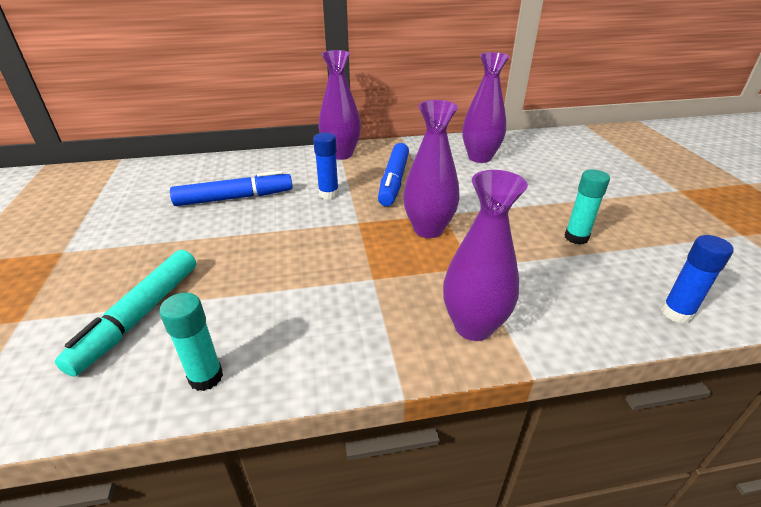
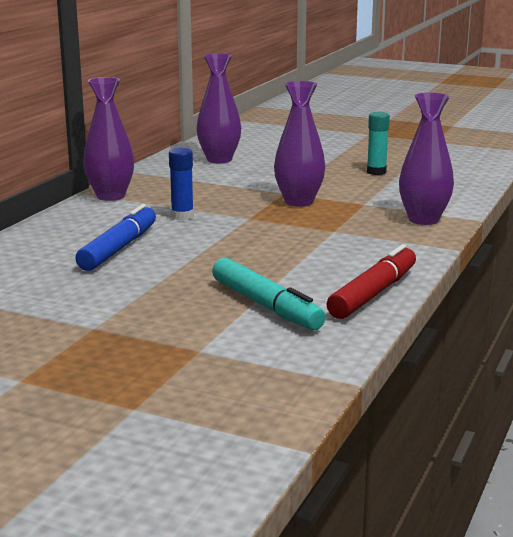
camera: 55 degrees left, 15 degrees down
turquoise glue stick [159,293,223,391] -> red marker [327,244,416,319]
blue marker [378,143,409,206] -> none
blue glue stick [661,235,734,323] -> none

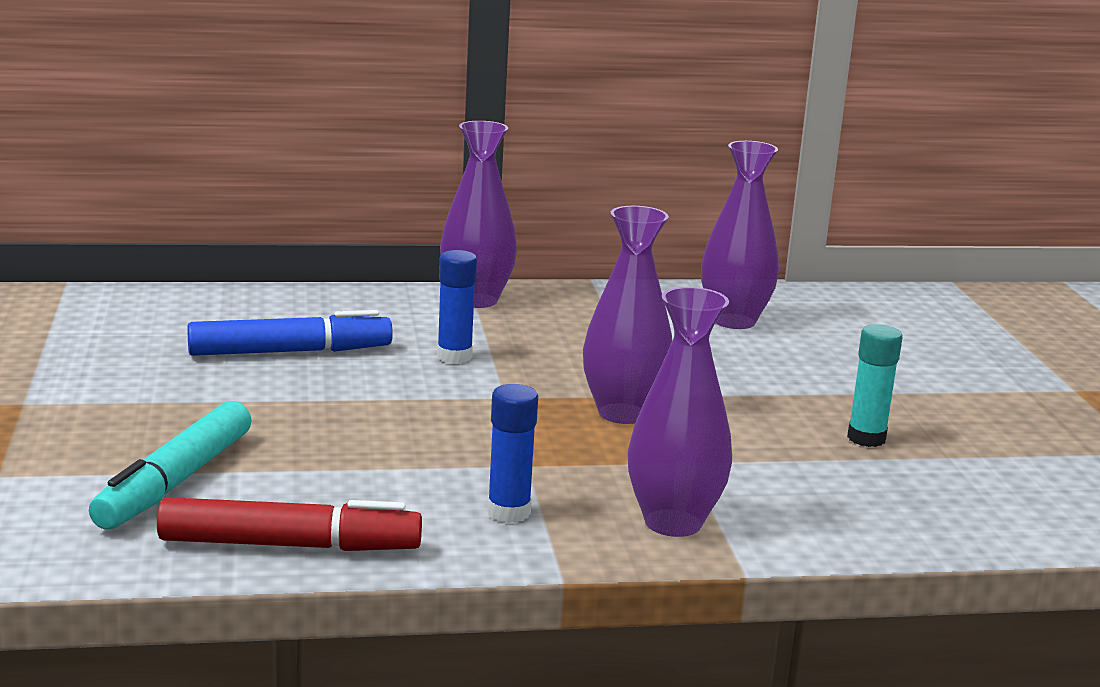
camera: 55 degrees right, 0 degrees up
none -> blue glue stick [487,384,538,523]

